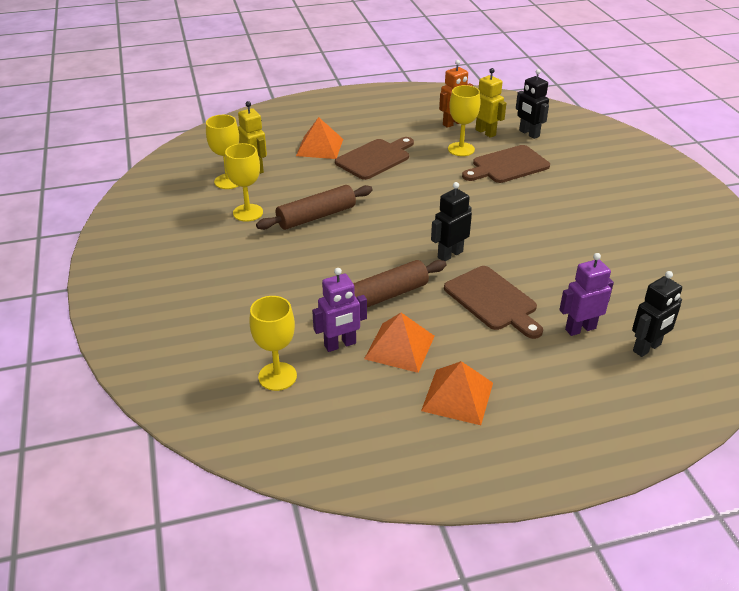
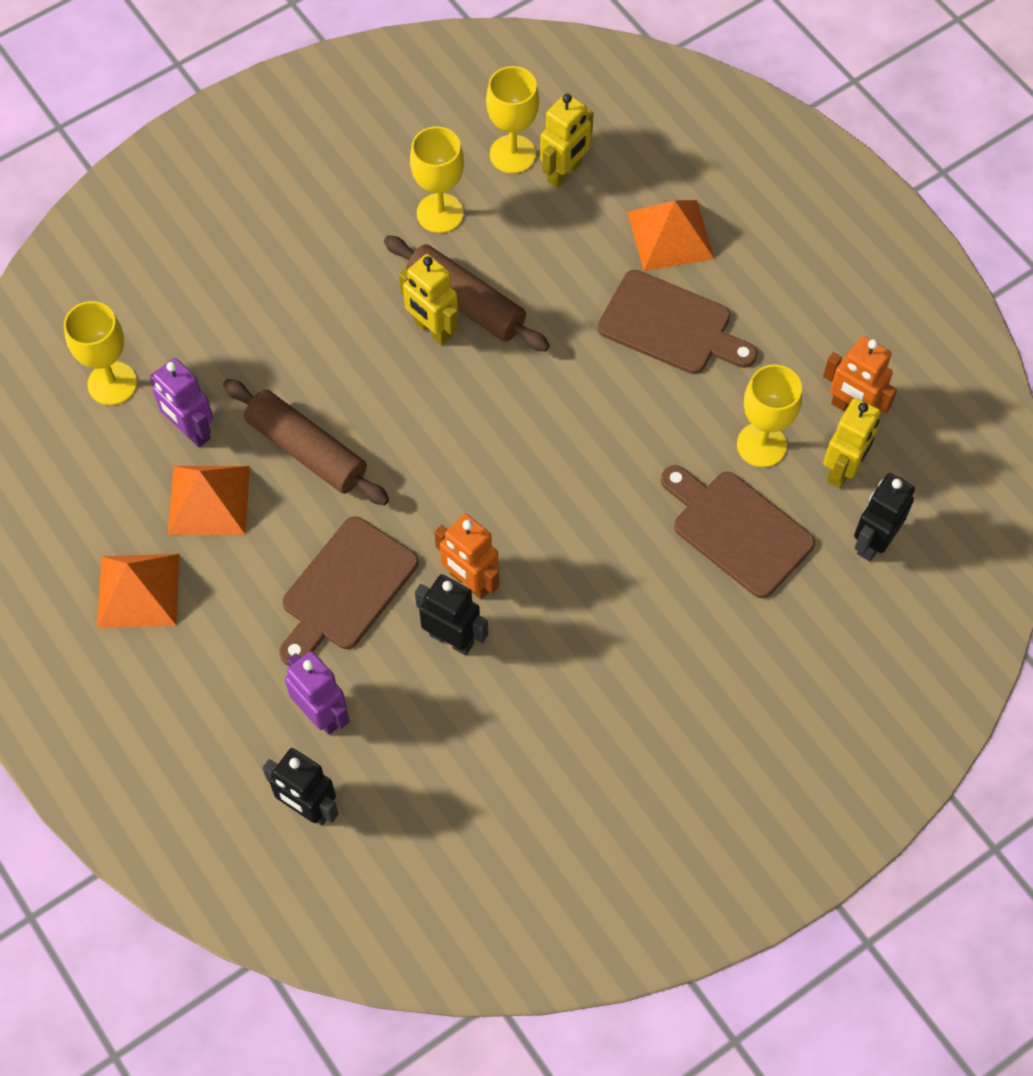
camera: 70 degrees right, 25 degrees up
black robot [431,182,472,261] -> black robot moved to [415,574,488,655]
none -> yellow robot [399,254,458,345]
none -> orange robot [434,514,499,599]

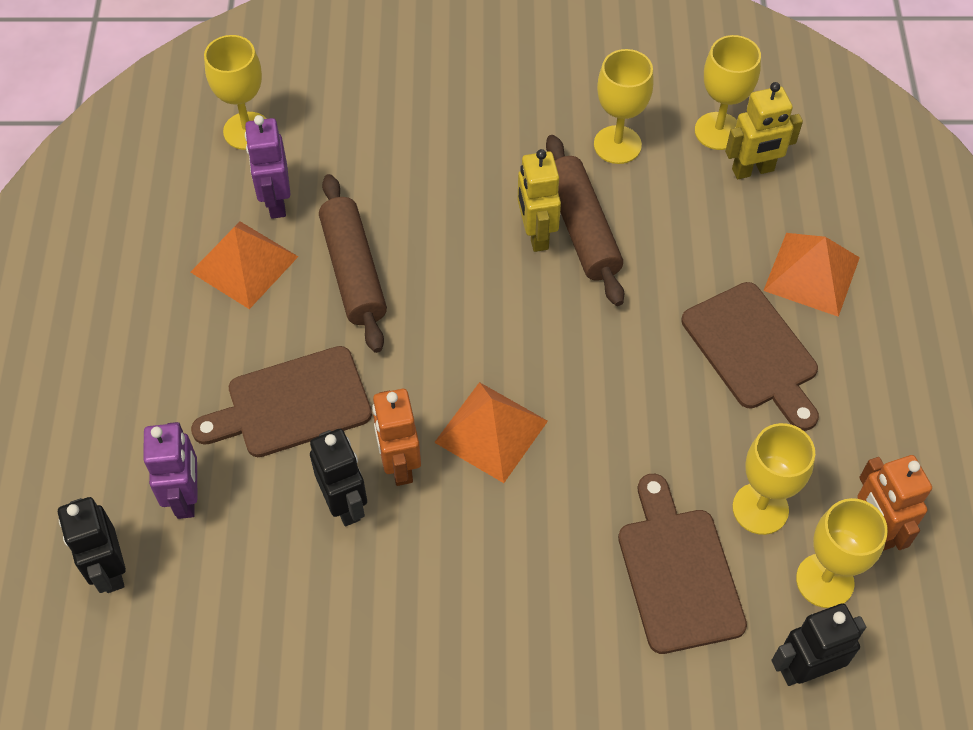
camera: 35 degrees right, 5 degrees down
orange pyramid [97,554,180,628] -> orange pyramid moved to [434,382,548,483]
yellow robot [823,398,881,488] -> yellow goblet [796,498,888,608]

